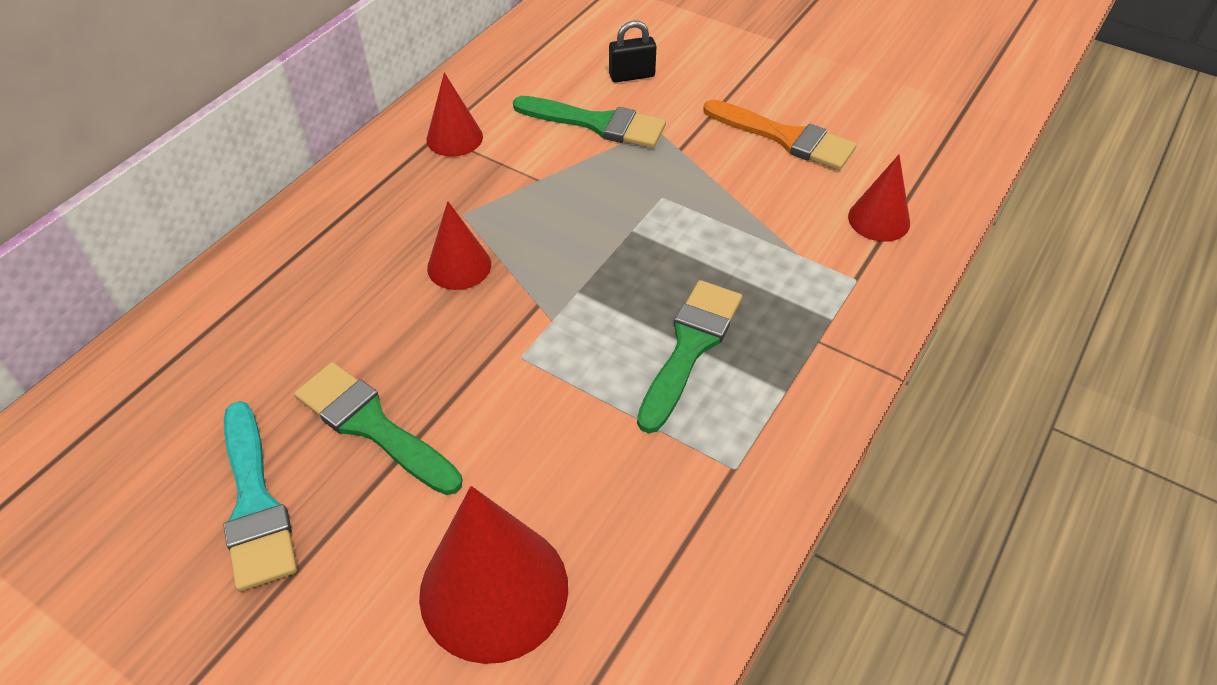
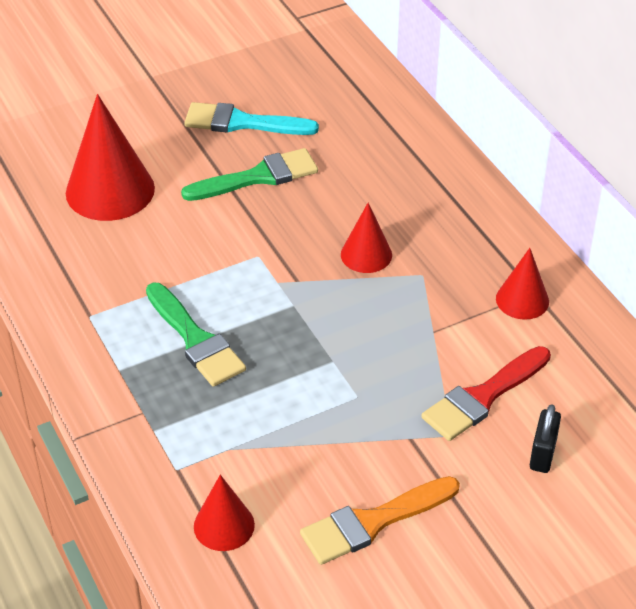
camera: 120 degrees right, 5 degrees down
green brush [513,96,666,148] -> red brush [421,346,551,441]

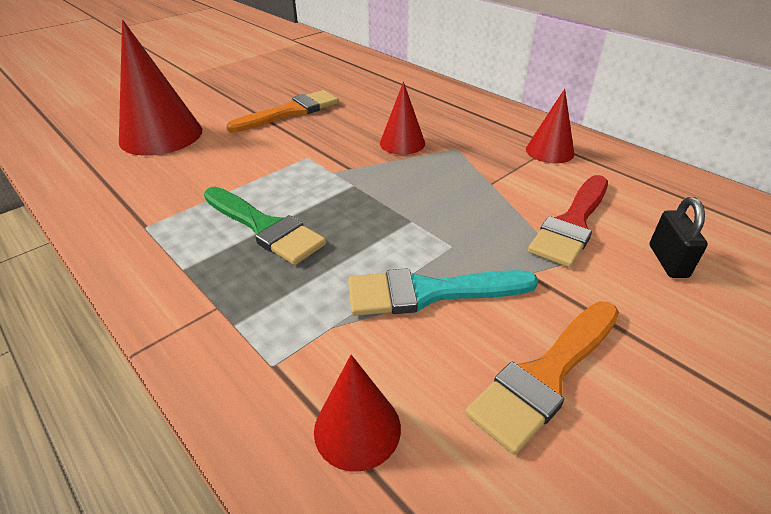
camera: 15 degrees left, 5 degrees down
green brush [181,148,318,201] -> orange brush [226,90,339,133]
turquoise brush [184,102,319,135] -> turquoise brush moved to [348,268,538,316]

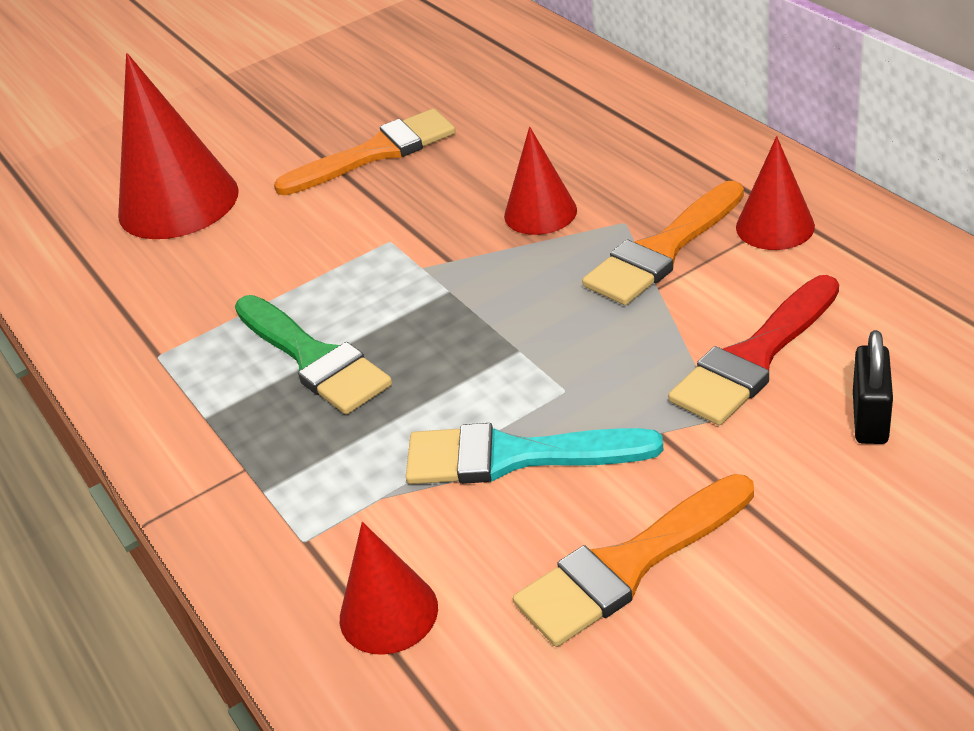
camera: 15 degrees right, 0 degrees up
none -> orange brush [582,181,744,305]

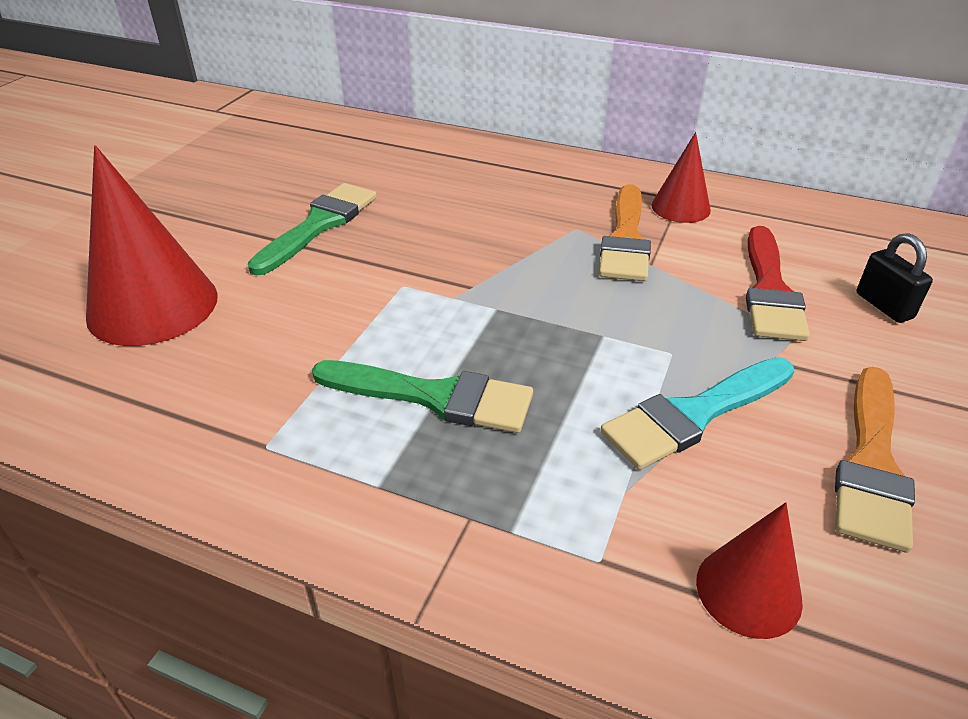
camera: 40 degrees left, 0 degrees up
orange brush [274,109,456,195] -> green brush [248,183,377,275]
red cone [504,127,577,235] -> none

